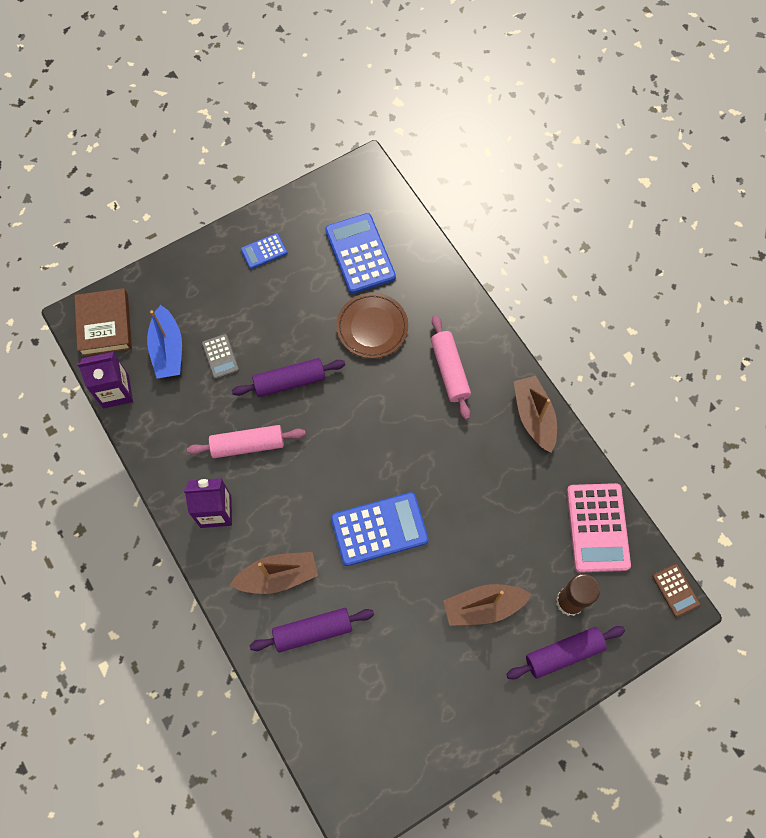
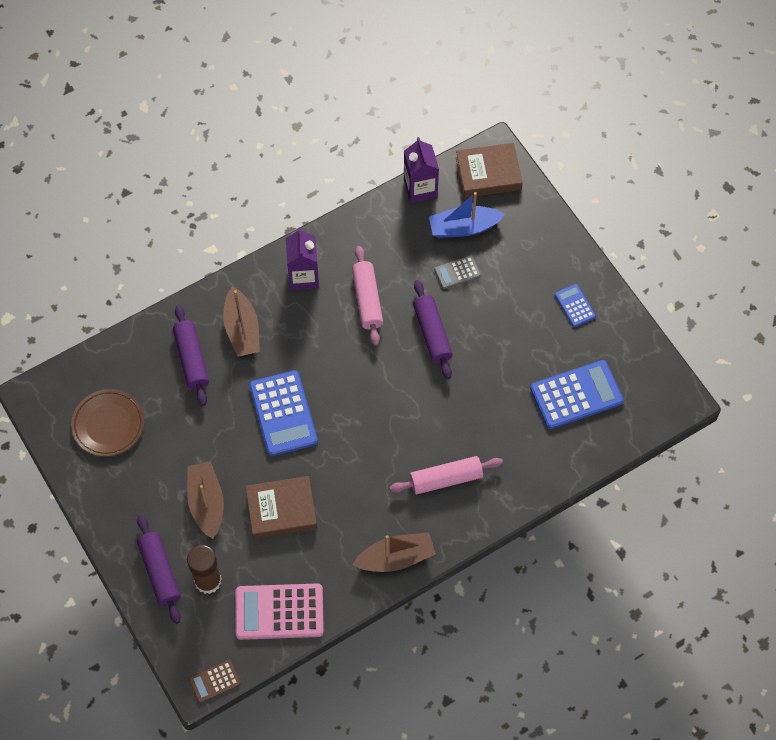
camera: 90 degrees right, 5 degrees down
brown plate [336,293,408,358] -> brown plate moved to [71,389,145,457]
none -> brown book [245,476,317,539]

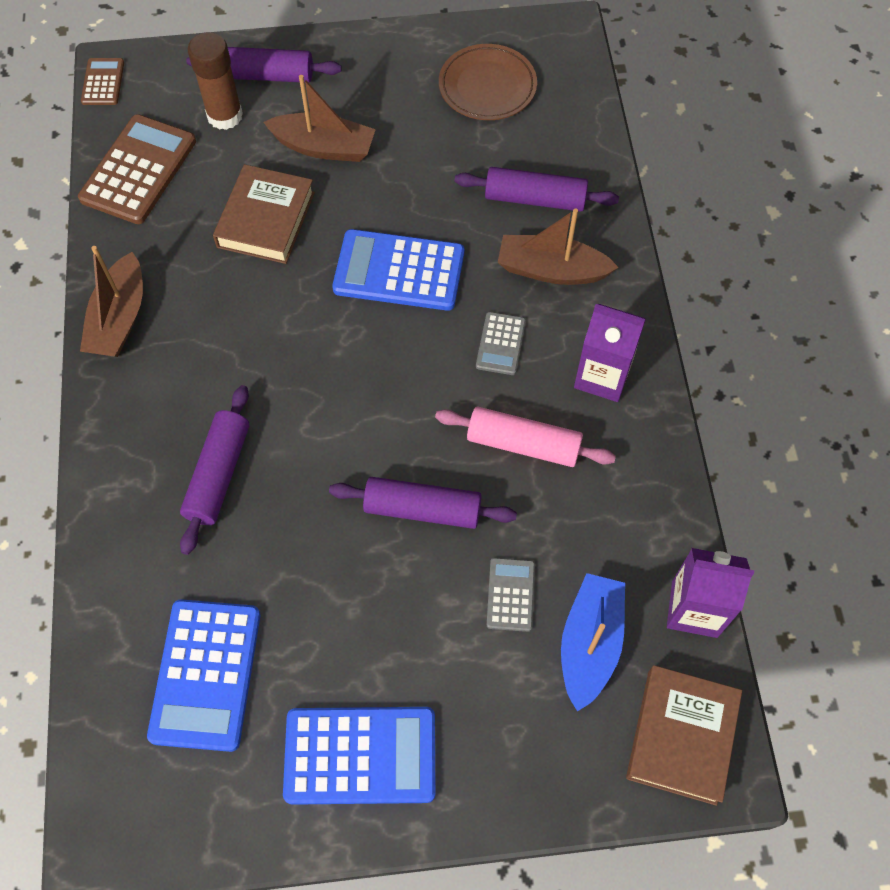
camera: 115 degrees right, 0 degrees up
pink calculator [235,583,324,640] -> brown calculator [78,114,196,224]
pink rolling pin [390,456,503,494] -> none
blue calculator [555,284,596,327] -> blue calculator [283,707,435,805], size x1.93
none -> purple rolling pin [180,385,249,555]
none -> grey calculator [476,312,526,375]

